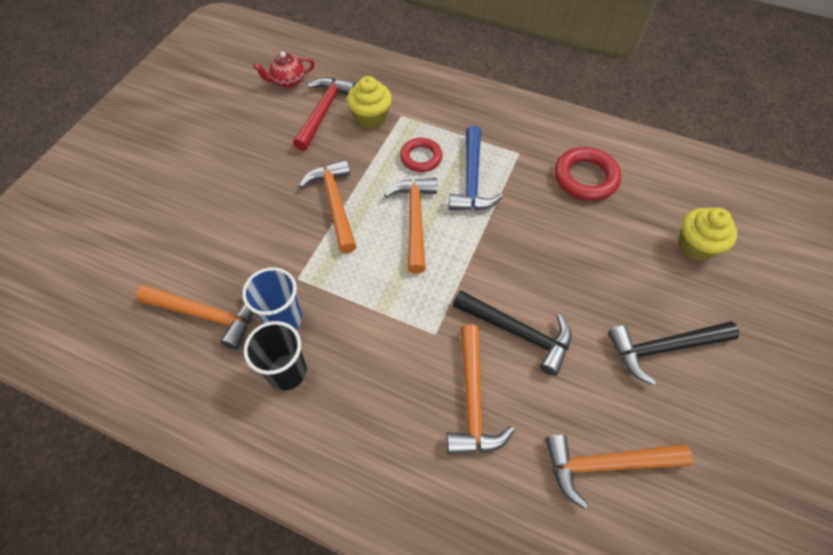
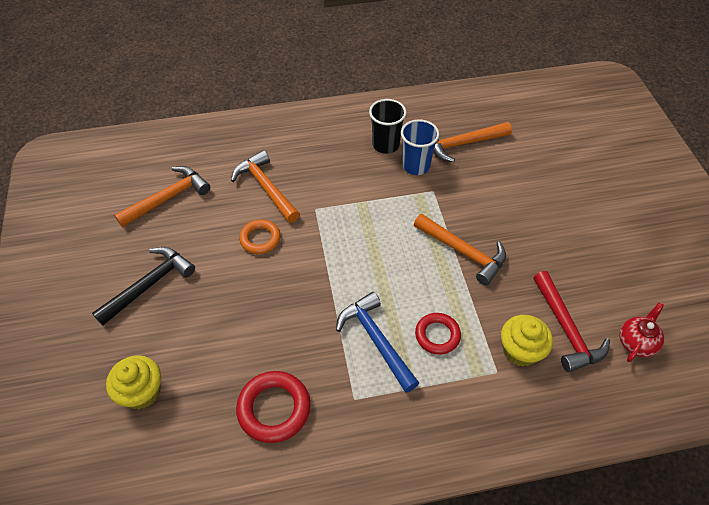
camera: 145 degrees right, 5 degrees down
orange hammer [384,178,437,274] -> none
black hammer [453,290,571,376] -> orange ring [239,219,281,254]

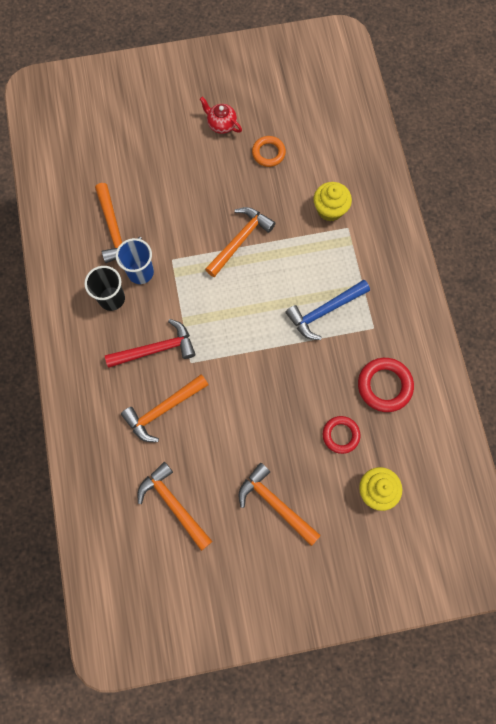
camera: 90 degrees left, 20 degrees up
black hammer [92,247,195,325] -> orange hammer [239,463,321,546]
orange ring [239,219,281,254] -> orange ring moved to [252,136,286,167]
red ring [415,313,461,355] -> red ring moved to [322,416,361,454]
red hammer [533,271,610,372] -> red hammer moved to [105,319,195,368]
red teapot [619,303,664,362] -> red teapot moved to [200,97,242,134]

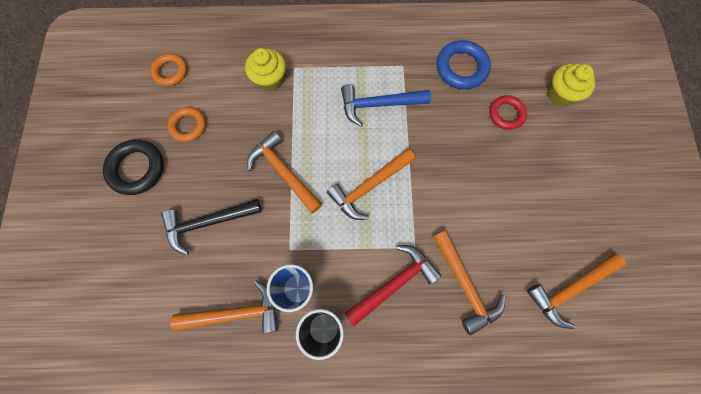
camera: 80 degrees left, 0 degrees up
red hammer [105,319,195,368] -> red hammer turned 60 degrees clockwise [345,245,441,326]
red teapot [200,97,242,134] -> black ring [103,139,164,195]
orange hammer [239,463,321,546] -> orange hammer moved to [327,148,415,220]
blue hammer [285,280,370,340] -> blue hammer turned 105 degrees clockwise [341,84,431,127]
red ring [358,358,414,412] -> blue ring [436,40,491,89]
none -> orange ring [150,54,187,86]
none -> black hammer [161,199,262,255]

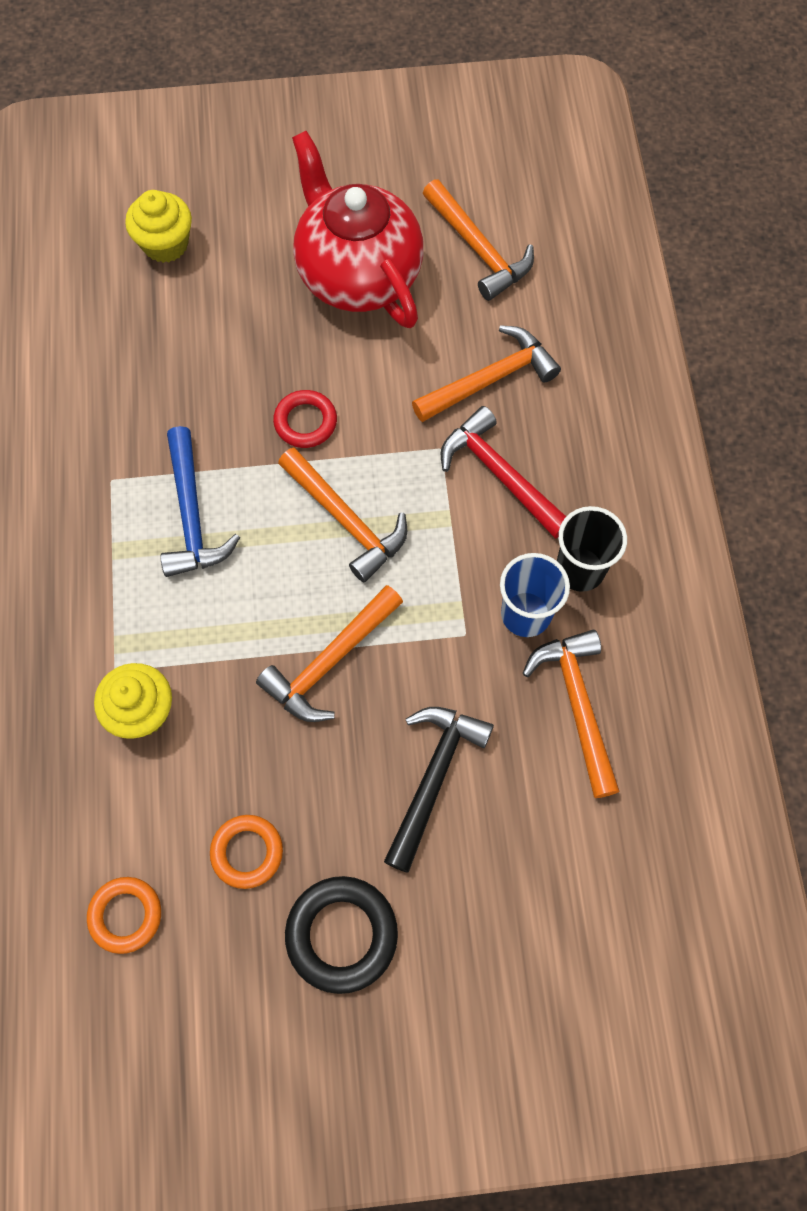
camera: 95 degrees left, 5 degrees down
black hammer [161,199,262,255] -> black hammer turned 135 degrees counterclockwise [384,707,494,873]
blue ring [436,40,491,89] -> none
red ring [489,95,527,130] -> red ring moved to [273,390,337,448]
none -> red teapot [292,131,424,328]

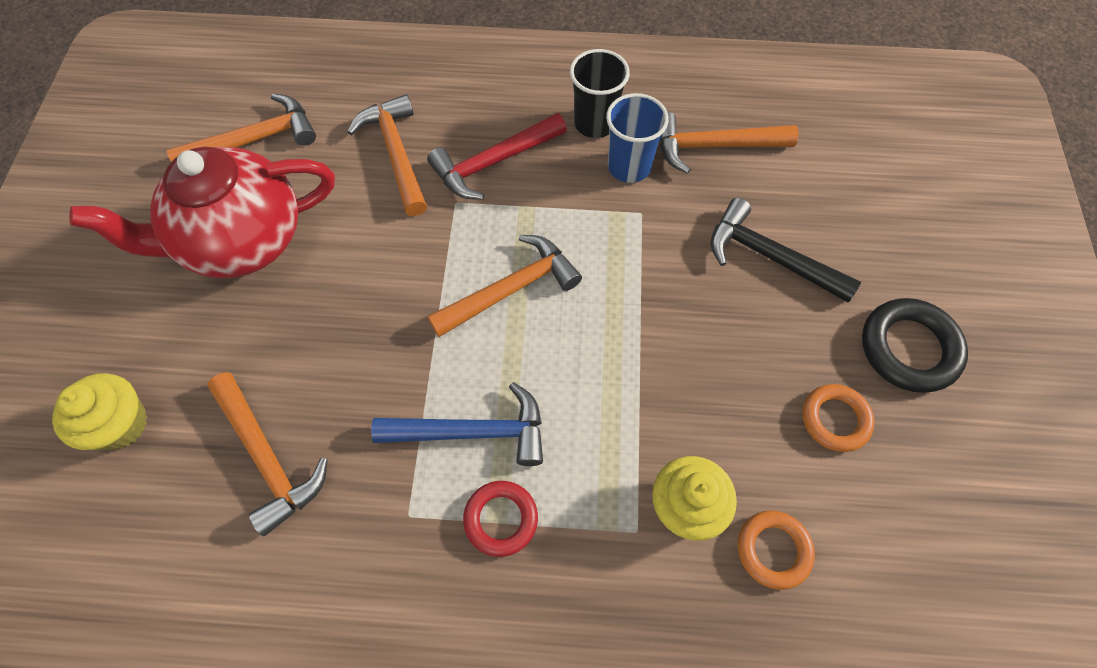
camera: 80 degrees left, 5 degrees down
orange ring [87,877,161,954] -> orange ring moved to [738,511,815,590]
orange hammer [256,585,403,722] -> orange hammer moved to [207,372,328,536]
red ring [273,390,337,448] -> red ring moved to [463,481,538,557]

